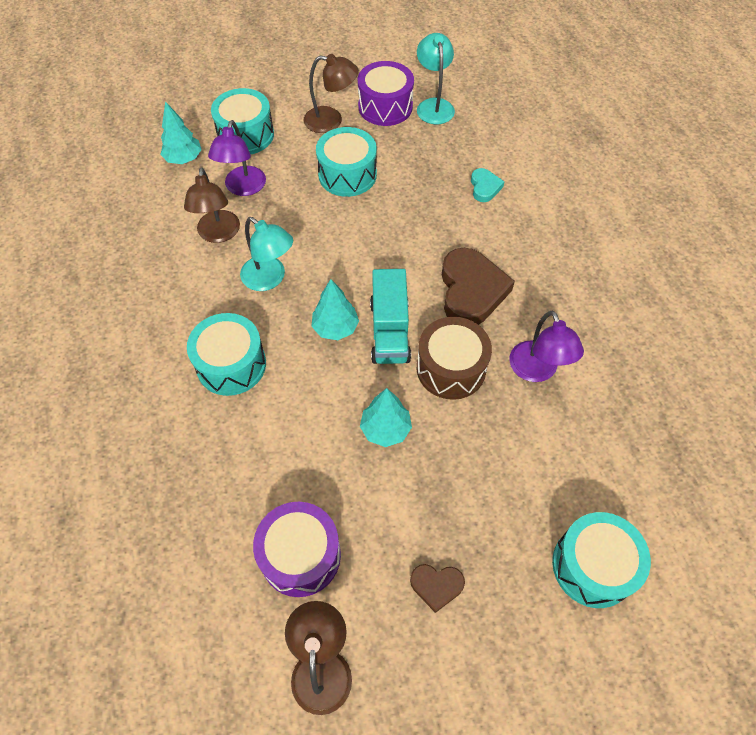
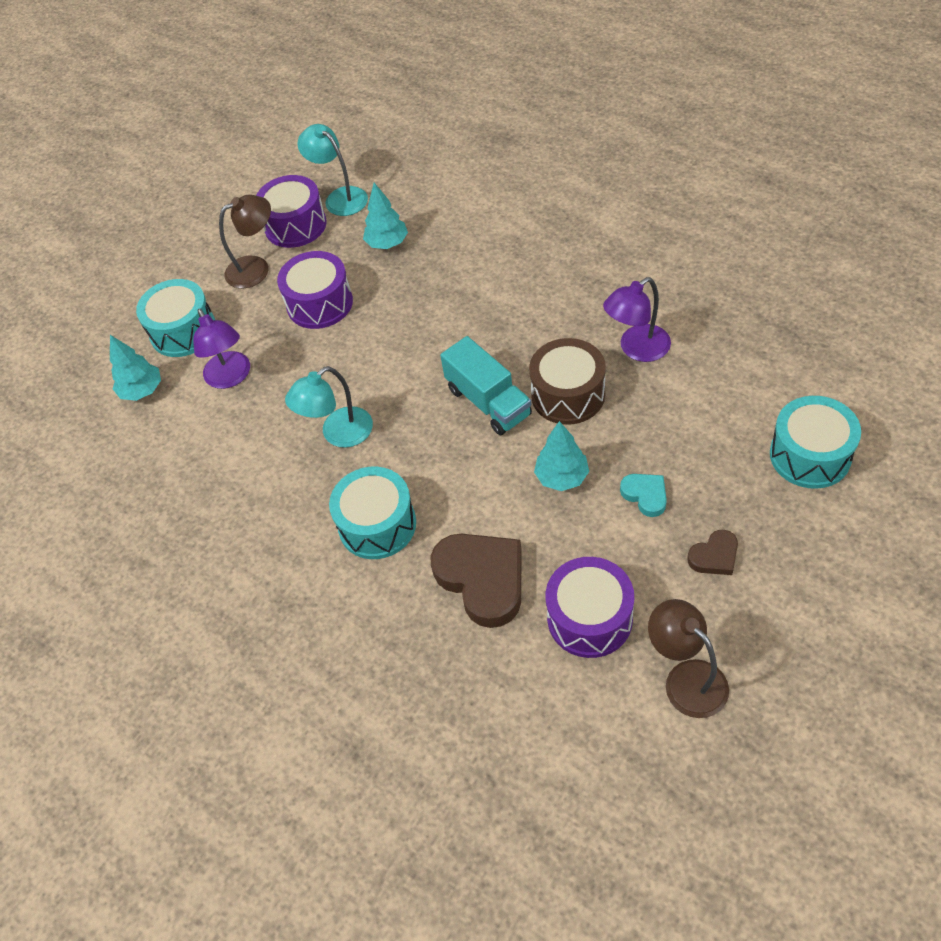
camera: 30 degrees left, 5 degrees down
brown lamp [184,167,240,243] -> none
turquoise lamp [240,217,293,291] -> turquoise lamp turned 135 degrees clockwise [285,366,373,448]
turquoise tree [311,279,359,340] -> turquoise tree moved to [363,183,408,249]
turquoise drum [316,127,377,197] -> purple drum [277,251,353,329]
brown heart [442,248,515,325] -> brown heart moved to [430,534,522,628]
turquoise heart [471,168,505,202] -> turquoise heart moved to [620,474,667,517]
purple lamp [509,311,584,382] -> purple lamp turned 105 degrees clockwise [603,277,671,362]

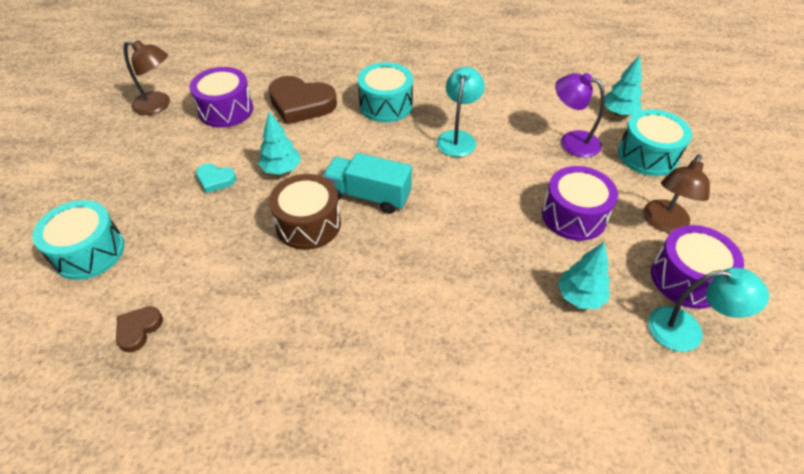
camera: 140 degrees right, 5 degrees down
purple lamp [603,277,671,362] -> none
brown heart [687,530,738,575] -> brown heart moved to [116,306,163,353]

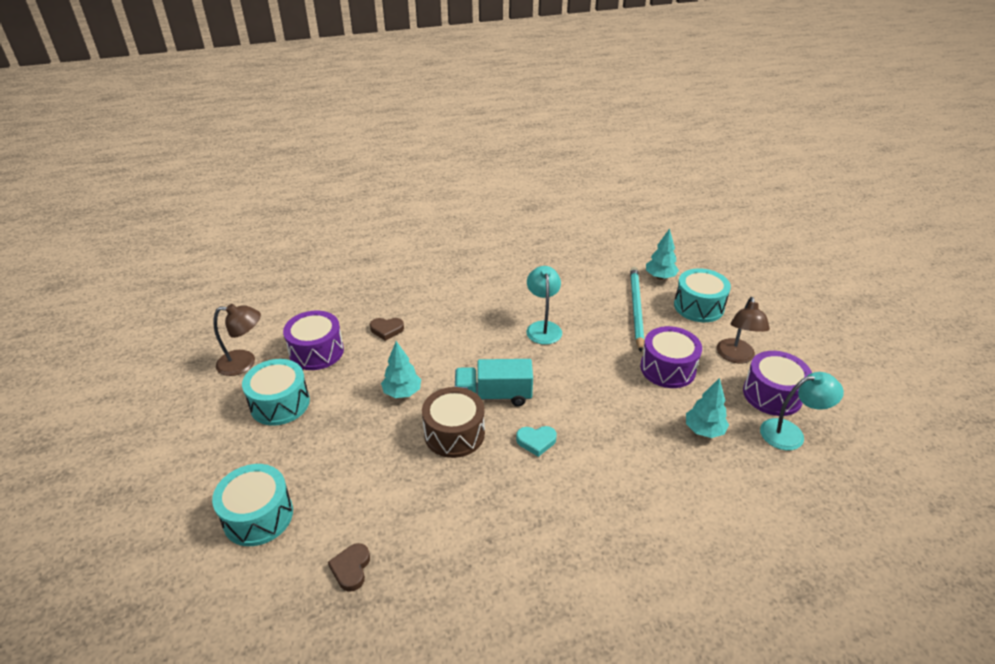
camera: 20 degrees left, 10 degrees down
turquoise heart [196,164,236,193] -> turquoise heart moved to [516,426,557,457]
brown heart [268,76,337,125] -> brown heart [370,318,404,341], size x0.50
turquoise drum [358,62,413,122] -> turquoise drum moved to [242,359,310,426]
purple lamp [555,73,605,157] -> turquoise pencil [630,267,644,352]

